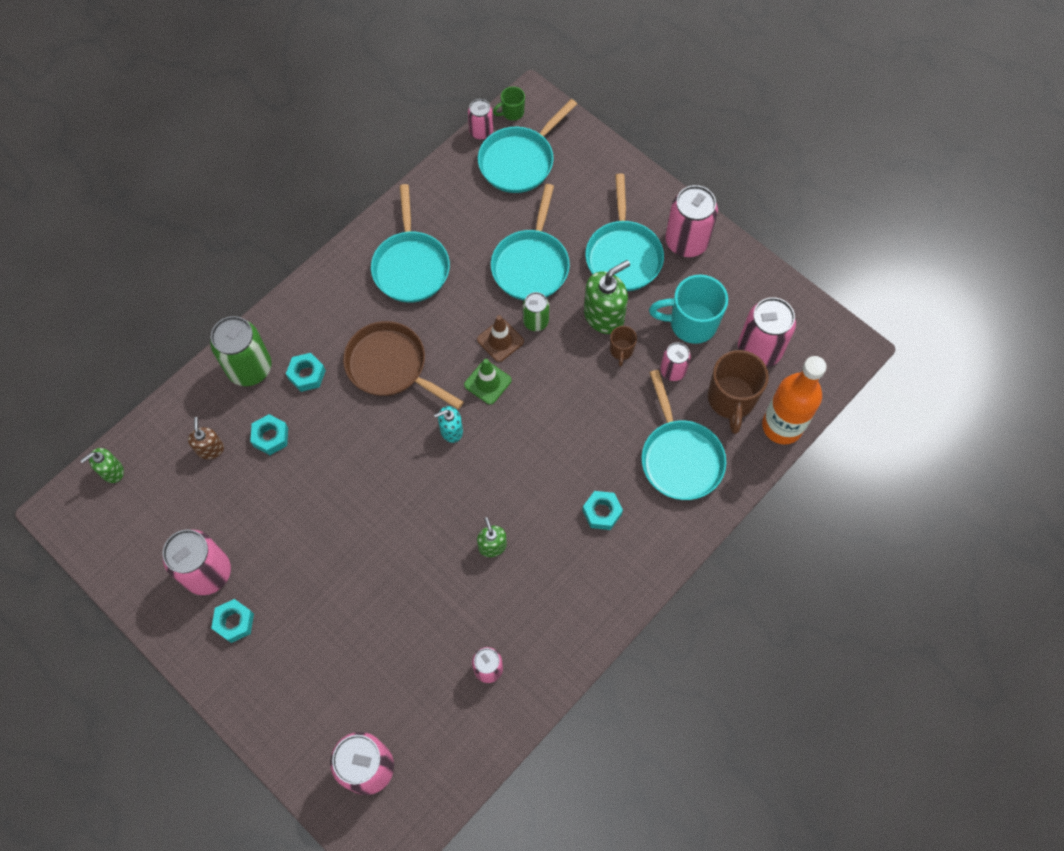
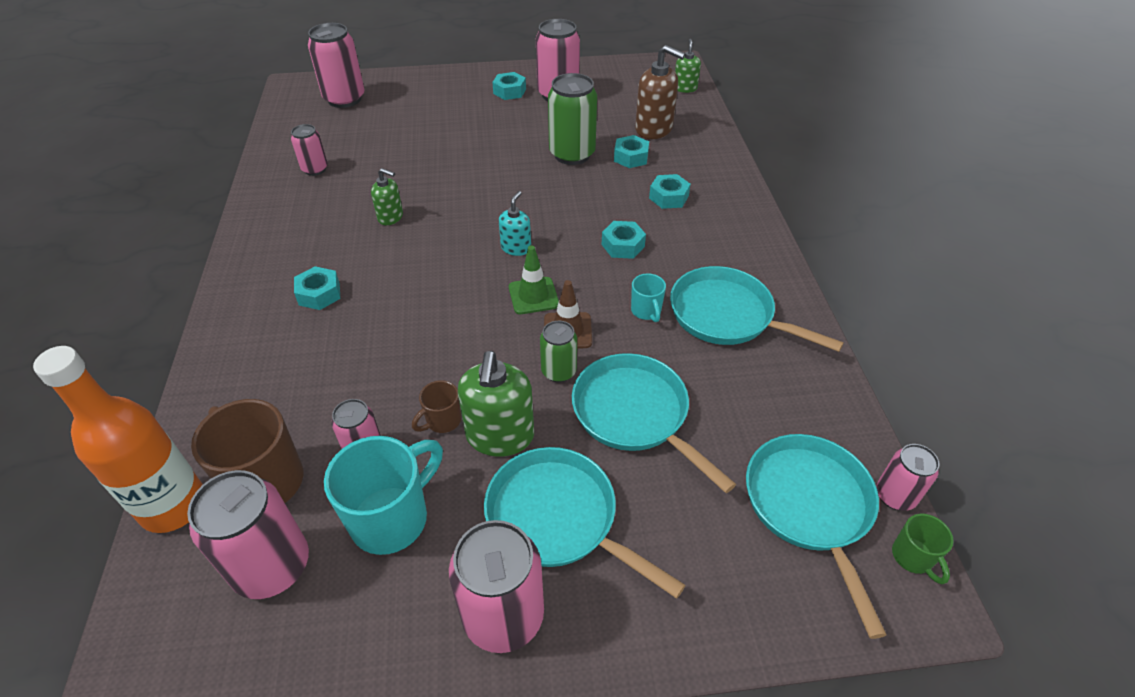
camera: 130 degrees right, 20 degrees down
brown soap dispenser [188,417,224,459] -> brown soap dispenser [635,45,685,139], size x1.72
green can [210,316,272,386] -> green can moved to [548,73,597,165]
brown pan [343,321,464,409] -> turquoise nut [602,221,646,259]
green mug [493,86,525,121] -> green mug turned 150 degrees clockwise [892,514,954,584]
brown mug [610,326,637,366] -> brown mug turned 90 degrees counterclockwise [412,380,461,433]
turquoise pan [641,370,726,500] -> none
none -> turquoise mug [631,273,666,322]

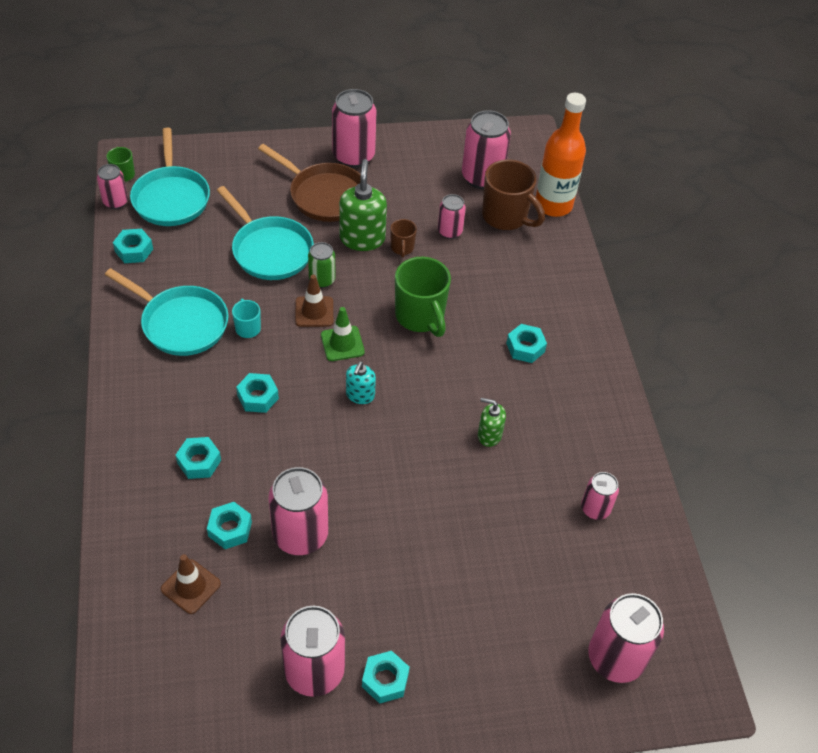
camera: 175 degrees right, 5 degrees up
turquoise mug [324,436,443,555] -> none
brown mug [412,380,461,433] -> brown mug turned 135 degrees clockwise [390,219,417,258]
turquoise pan [484,447,686,598] -> brown pan [258,144,361,222]
green can [548,73,597,165] -> pink can [268,467,328,555]
brown soap dispenser [635,45,685,139] -> brown traffic cone [161,554,221,614]
green soap dispenser [675,39,701,93] -> none
none -> turquoise nut [113,229,153,263]
none -> green mug [395,257,451,337]

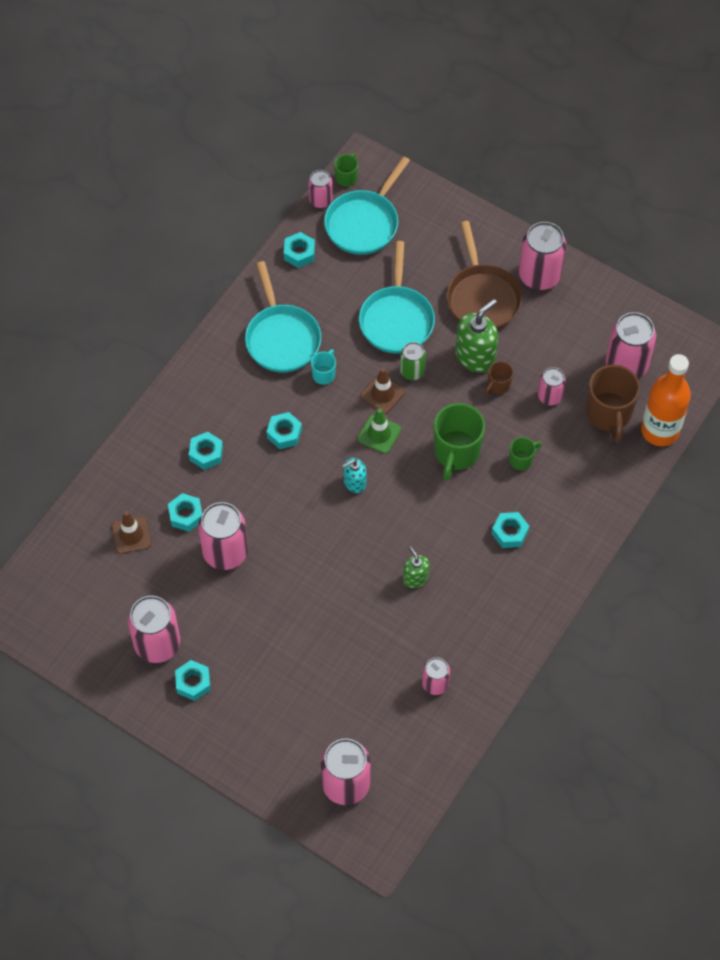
camera: 45 degrees right, 10 degrees up
none -> green mug [509,437,542,470]

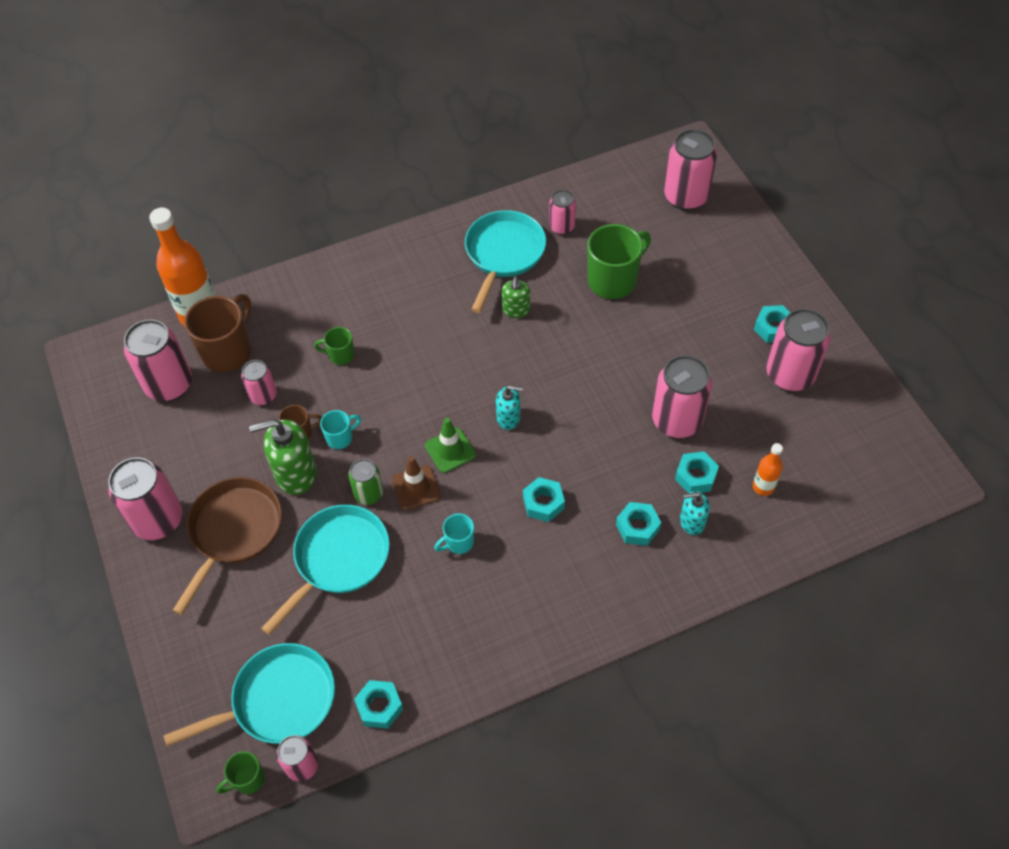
camera: 145 degrees left, 5 degrees down
brown traffic cone [112,511,151,554] -> orange bottle [753,443,783,496]
turquoise pan [245,261,321,372] -> turquoise pan moved to [465,210,546,313]
green mug [434,403,485,480] -> green mug moved to [587,224,651,299]
turquoise nut [492,512,529,548] -> none
none -> turquoise mug [320,410,361,449]
none -> turquoise soap dispenser [680,491,710,535]

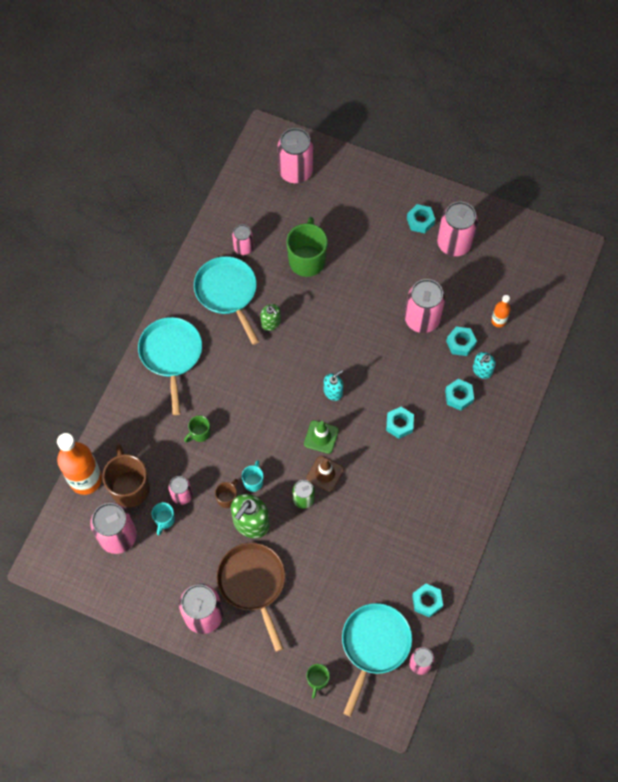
camera: 45 degrees left, 10 degrees up
green mug [216,751,265,794] -> green mug moved to [306,664,330,699]
turquoise pan [261,505,390,635] -> turquoise pan moved to [138,317,202,415]
turquoise mug [434,514,474,554] -> turquoise mug moved to [152,502,175,535]

